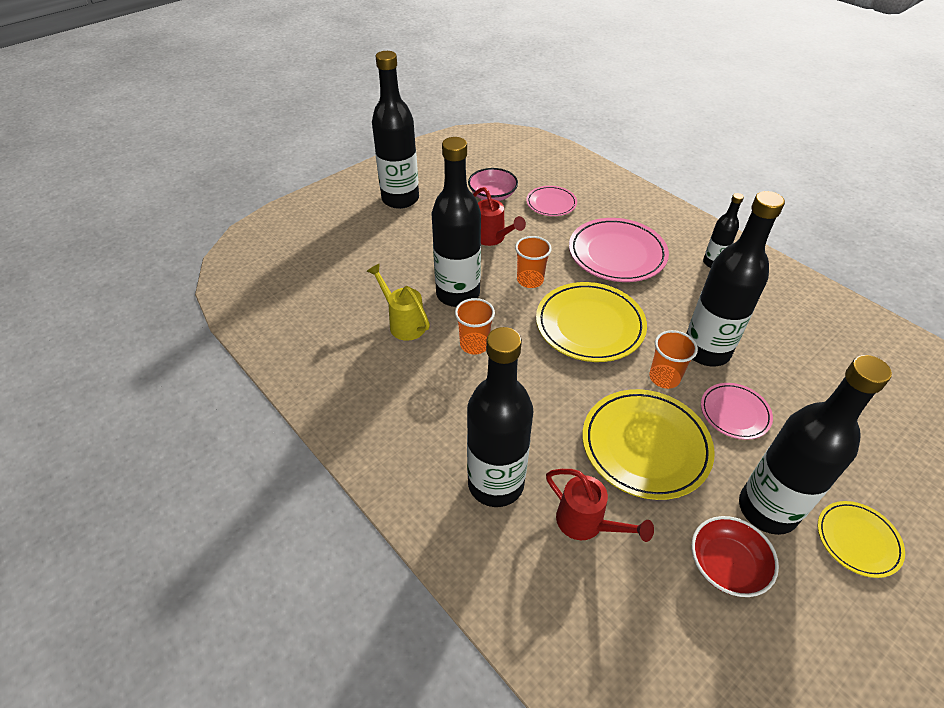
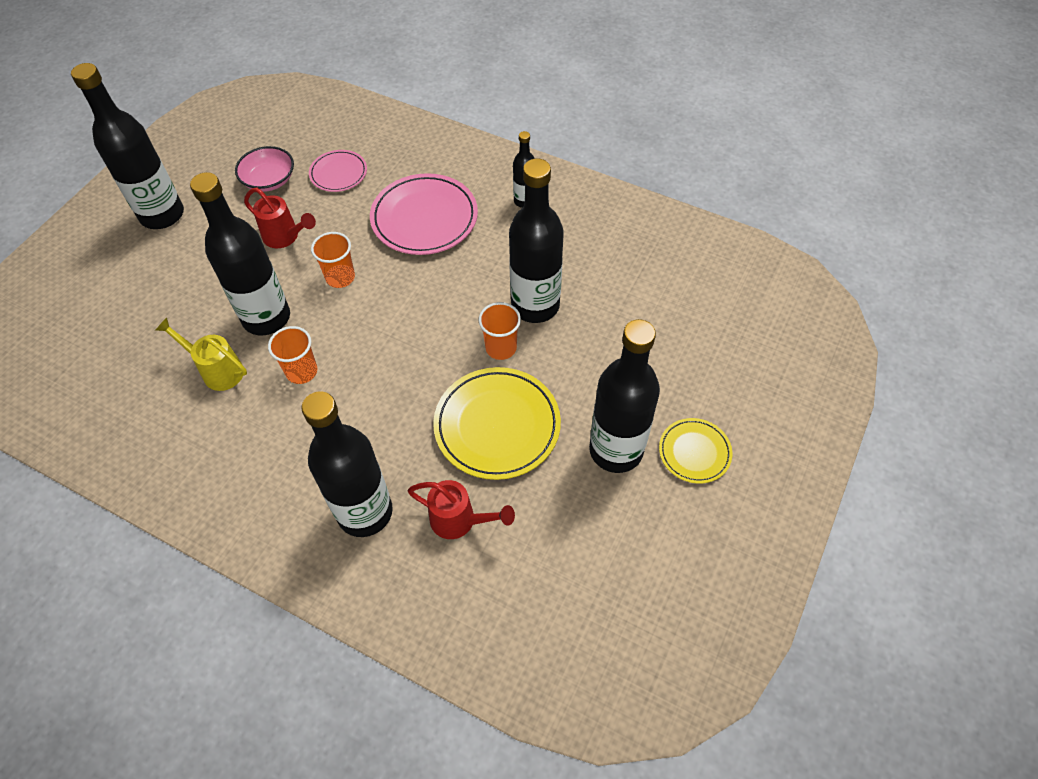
camera: 20 degrees left, 10 degrees up
yellow plate [536,282,647,362] -> none
red bowl [692,516,779,597] -> none
pink plate [701,383,773,440] -> none

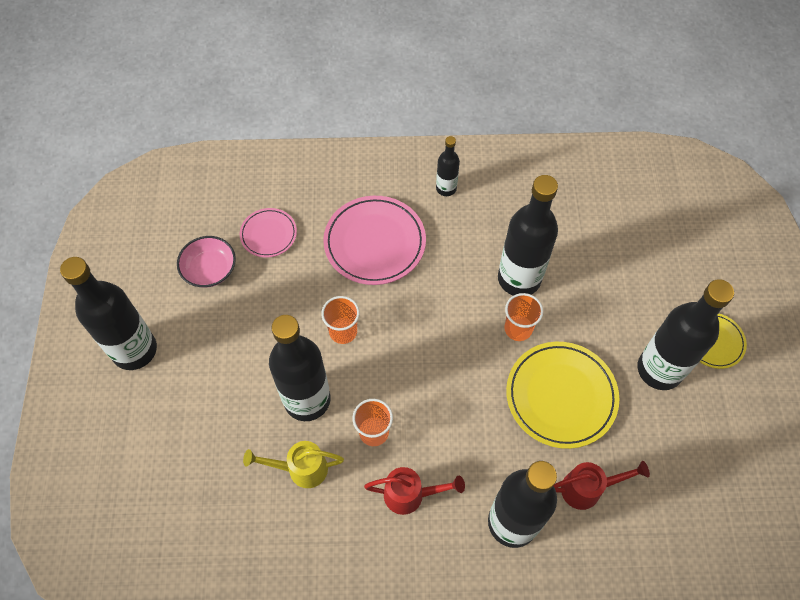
camera: 30 degrees left, 5 degrees up
red watering can [244,188,316,248] -> red watering can moved to [364,467,465,515]

